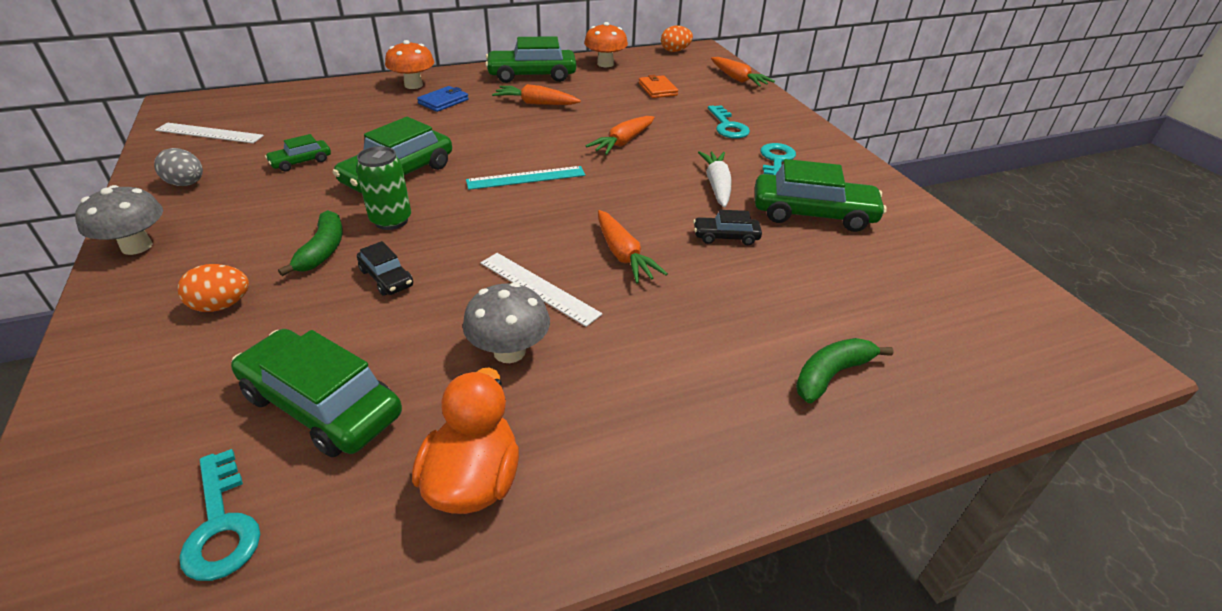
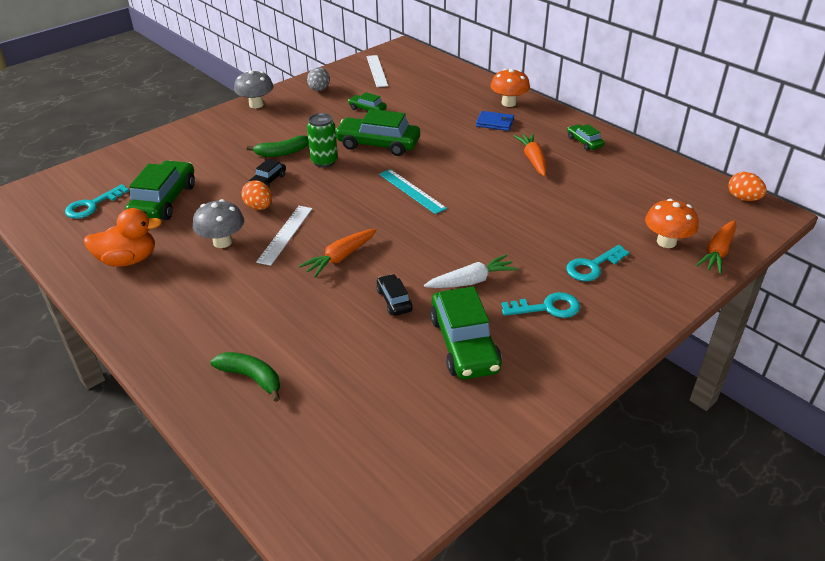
camera: 70 degrees right, 0 degrees up
orange egg [178,264,249,312] -> orange egg moved to [241,180,272,210]
green car [485,36,576,83] -> green car [567,124,604,151], size x0.51
orange mushroom [584,22,628,67] -> orange mushroom moved to [645,199,699,248]
orange carrot [586,116,655,155] -> none
orange wallet [639,75,678,98] -> none

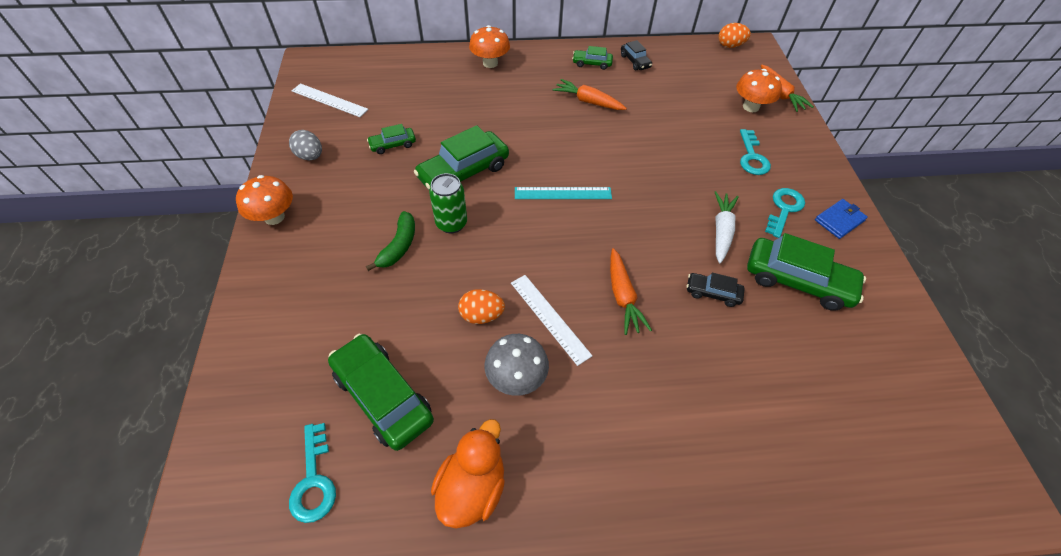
camera: 55 degrees left, 15 degrees up
green banana [211,352,280,402] -> none
grey mushroom [234,70,274,108] -> orange mushroom [236,175,293,225]
black car [248,159,286,187] -> black car moved to [621,40,652,70]
blue wallet [476,111,514,131] -> blue wallet moved to [815,199,868,239]

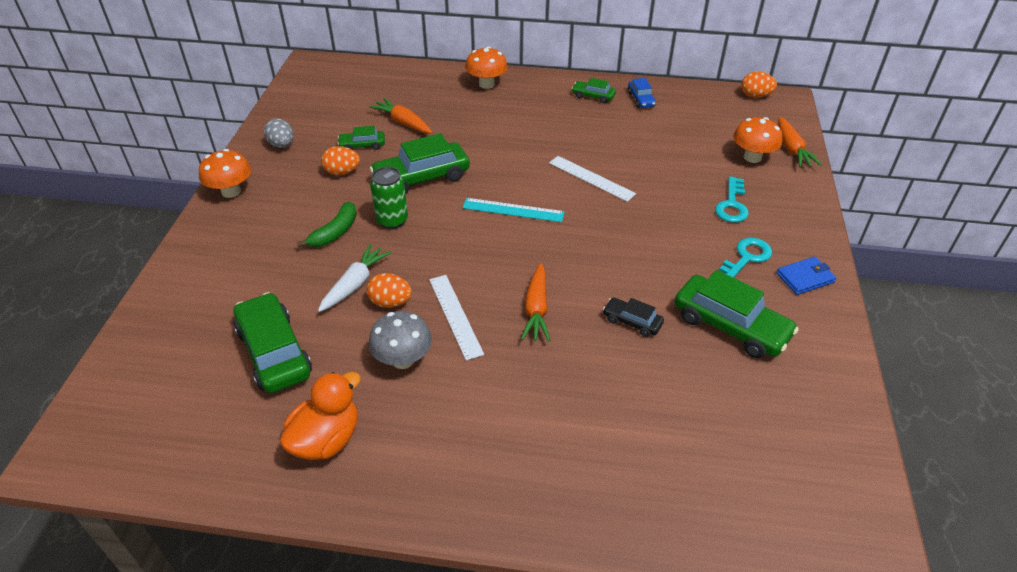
camera: 15 degrees right, 10 degrees down
turquoise key [289,423,336,523] -> none
white ruler [292,83,368,117] -> white ruler moved to [549,156,636,202]
orange carrot [553,79,627,110] -> orange carrot moved to [369,98,432,134]
black car [621,40,652,70] -> blue car [628,78,656,108]
white carrot [715,191,739,264] -> white carrot moved to [318,244,392,312]
none -> orange egg [321,146,360,175]

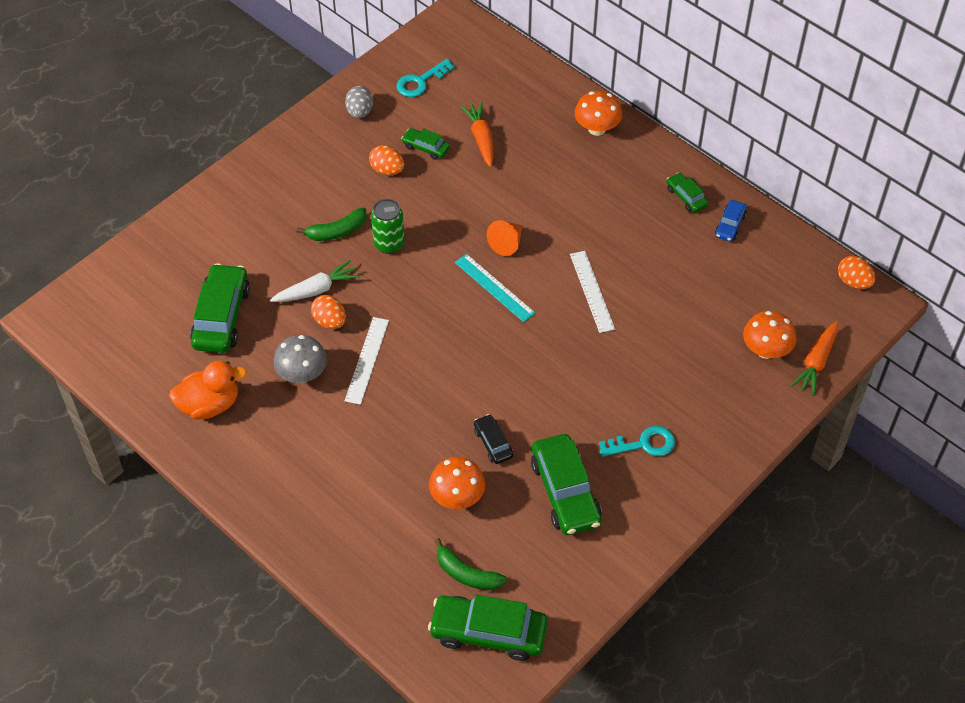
camera: 35 degrees right, 10 degrees up
orange mushroom [199,149,251,198] -> orange mushroom moved to [429,457,485,509]
green car [370,133,470,193] -> green car moved to [428,595,548,661]
orange carrot [521,263,550,341] -> none
turquoise key [715,177,749,223] -> turquoise key moved to [397,59,455,97]
blue wallet [776,257,836,295] -> none
none -> green banana [435,538,507,590]
none -> orange cone [487,220,522,256]

